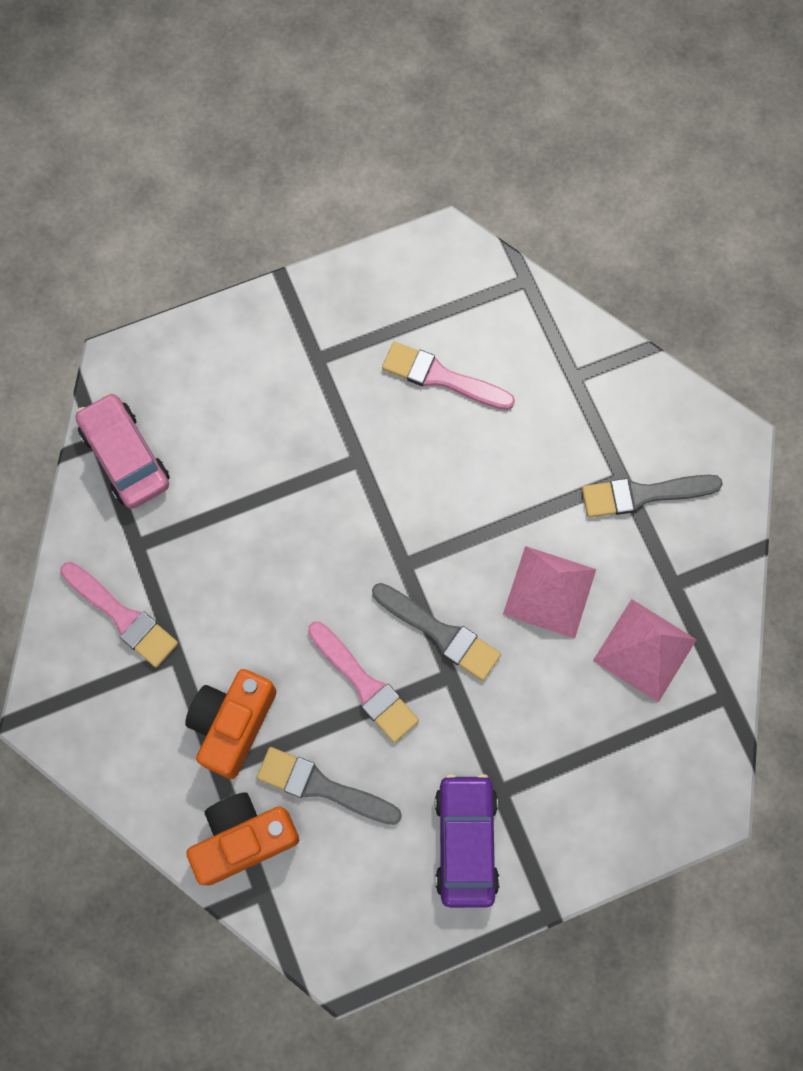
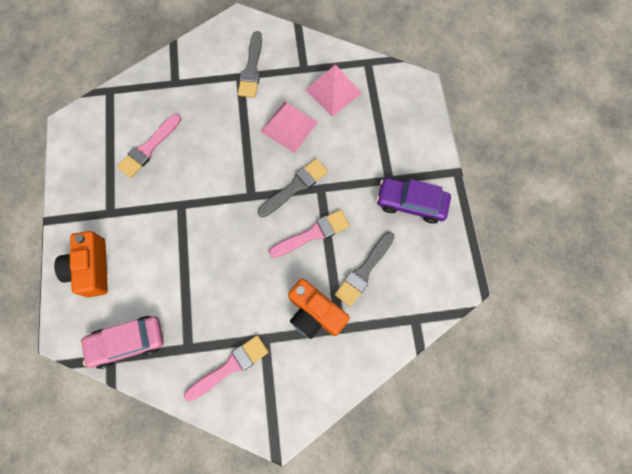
camera: 75 degrees left, 0 degrees up
orange camera [186,792,299,885] -> orange camera moved to [54,231,108,297]

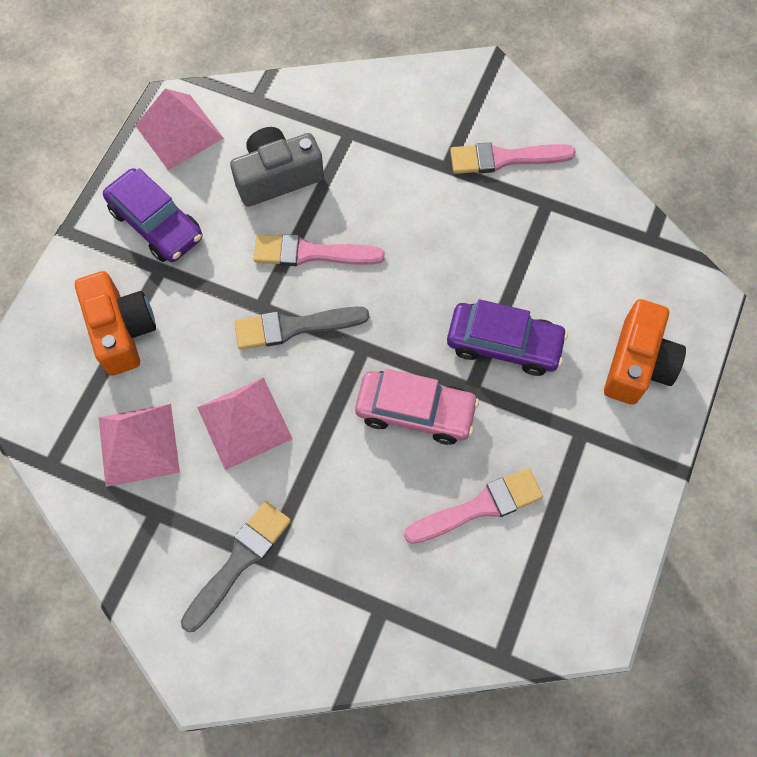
camera: 150 degrees left, 5 degrees down
pink car [80,316,164,369] -> pink car moved to [355,369,479,445]
orange camera [288,279,350,339] -> orange camera moved to [75,271,156,376]
grey brush [335,232,394,307] -> grey camera [230,127,324,207]
none -> pink pyramid [135,89,224,170]
none -> purple car [447,299,568,376]

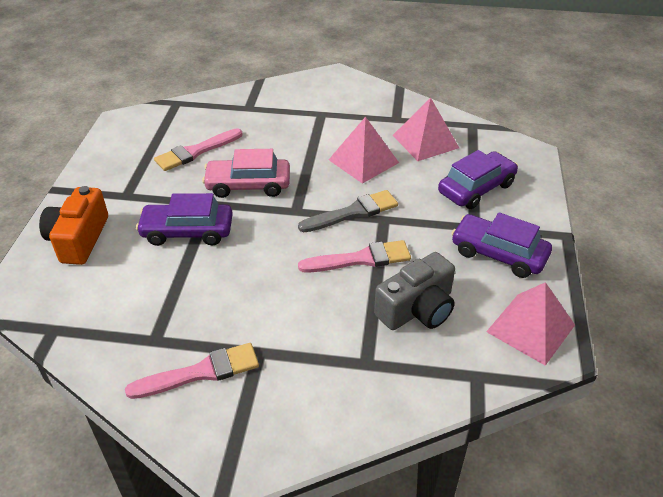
camera: 165 degrees right, 25 degrees down
orange camera [75,271,156,376] -> purple car [438,150,518,209]
grey brush [181,501,291,632] -> none

